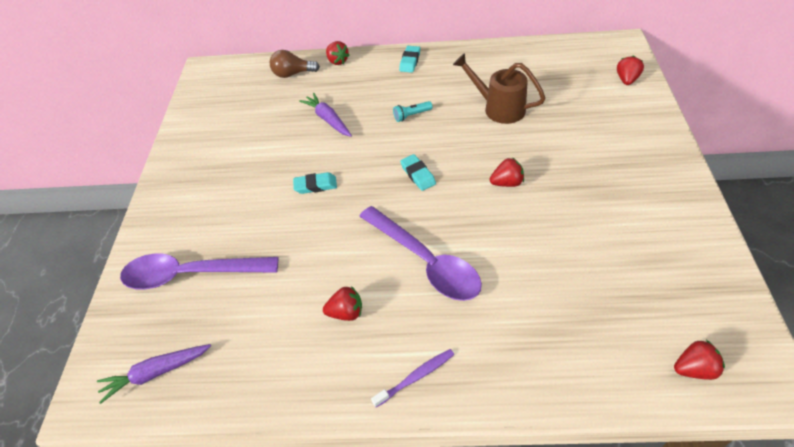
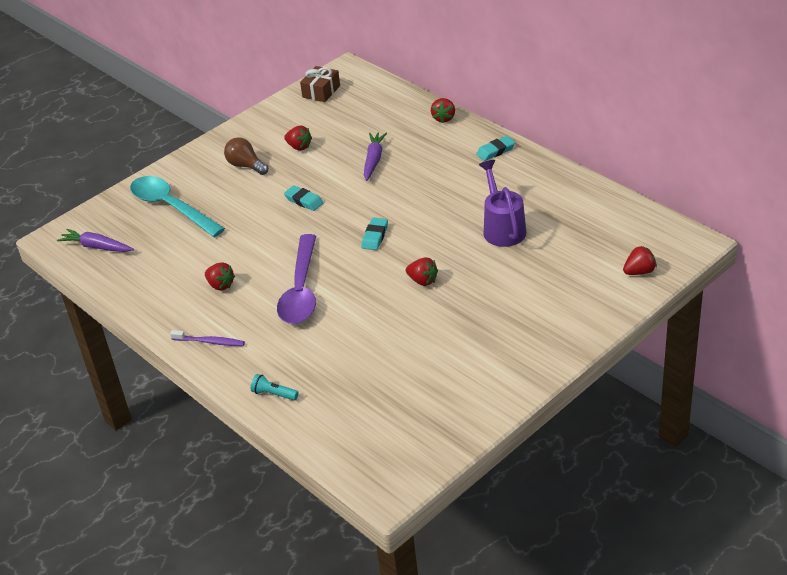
camera: 45 degrees right, 10 degrees down
purple spoon [120,254,278,289] -> turquoise spoon [130,176,225,237]
brown light bulb [270,50,320,78] -> brown light bulb moved to [224,137,268,175]
turquoise flashlight [393,101,432,122] -> turquoise flashlight moved to [251,374,299,401]
brown watering can [453,53,545,124] -> purple watering can [479,160,526,247]
red strawberry [674,340,725,380] -> red strawberry moved to [284,126,312,151]
none -> brown gift [300,66,340,102]

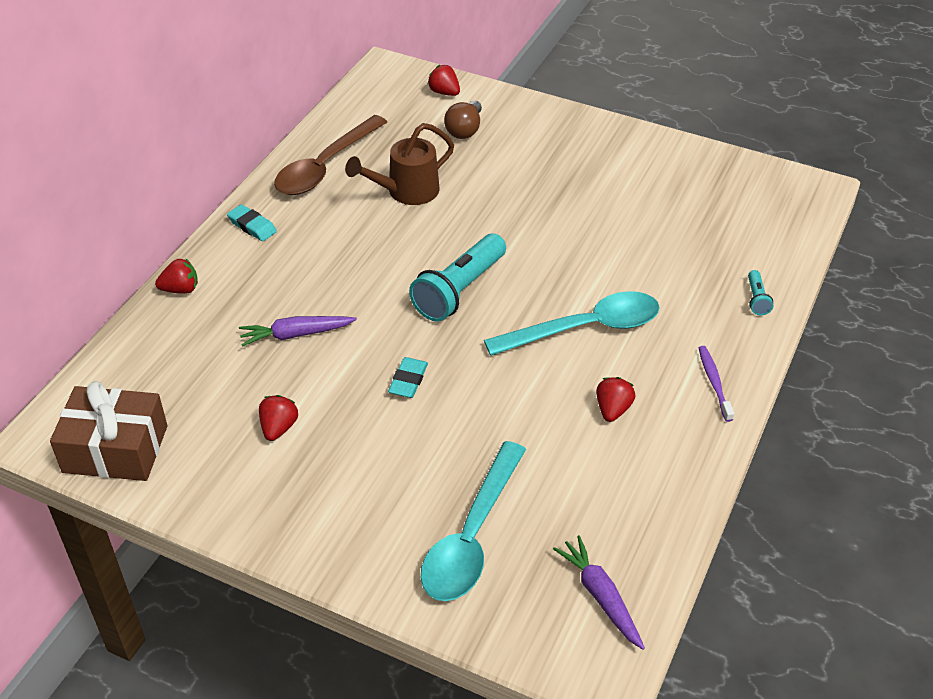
camera: 115 degrees left, 5 degrees up
purple carrot [57,229,134,252] -> purple carrot turned 150 degrees clockwise [553,535,645,650]
brown light bulb [224,137,268,175] -> brown light bulb moved to [444,100,482,139]
purple spoon [277,234,316,324] -> turquoise spoon [484,291,660,356]
brown gift [300,66,340,102] -> brown gift [50,381,167,481], size x1.59
turquoise eraser [361,218,388,250] -> turquoise flashlight [409,234,506,322]
red strawberry [406,257,438,286] -> none
purple watering can [479,160,526,247] -> brown watering can [345,123,454,205]
none -> brown spoon [274,115,387,195]

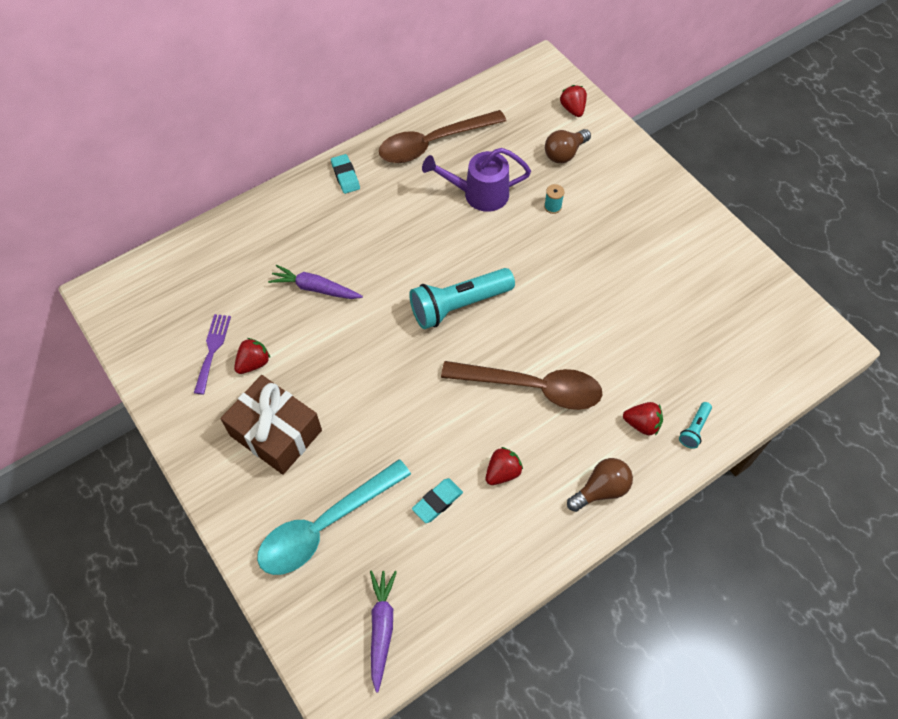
camera: 30 degrees right, 15 degrees up
brown gift [50,381,167,481] -> brown gift moved to [221,375,322,475]
red strawberry [155,258,198,294] -> red strawberry moved to [623,402,663,435]
brown watering can [345,123,454,205] -> purple watering can [422,148,531,212]
turquoise eraser [388,357,428,398] -> turquoise eraser moved to [412,478,463,523]
turquoise spoon [484,291,660,356] -> brown spoon [441,361,602,410]
purple toothbrush [699,346,734,422] -> brown light bulb [567,458,633,512]
none -> purple fork [194,314,231,395]
none -> turquoise spool [544,184,564,214]

